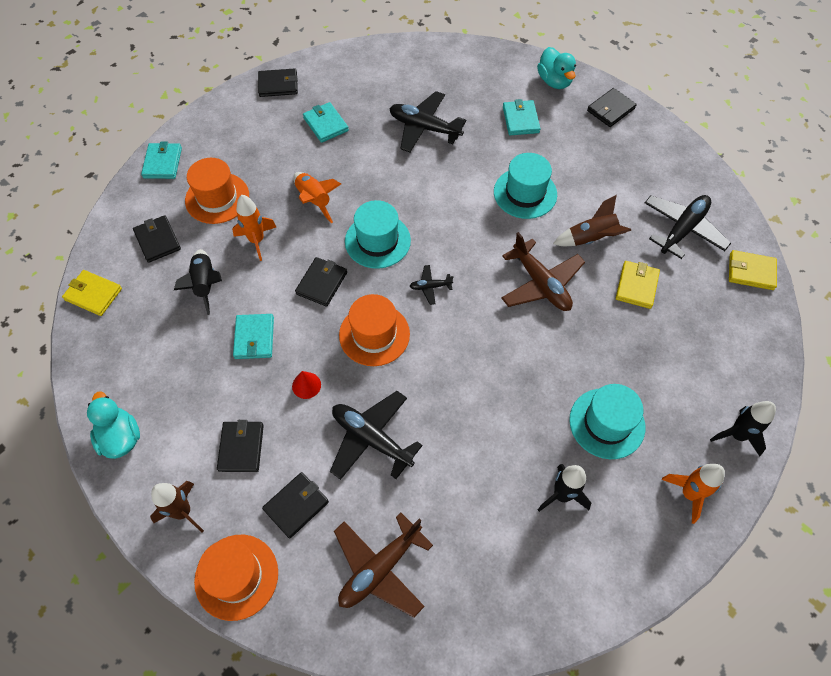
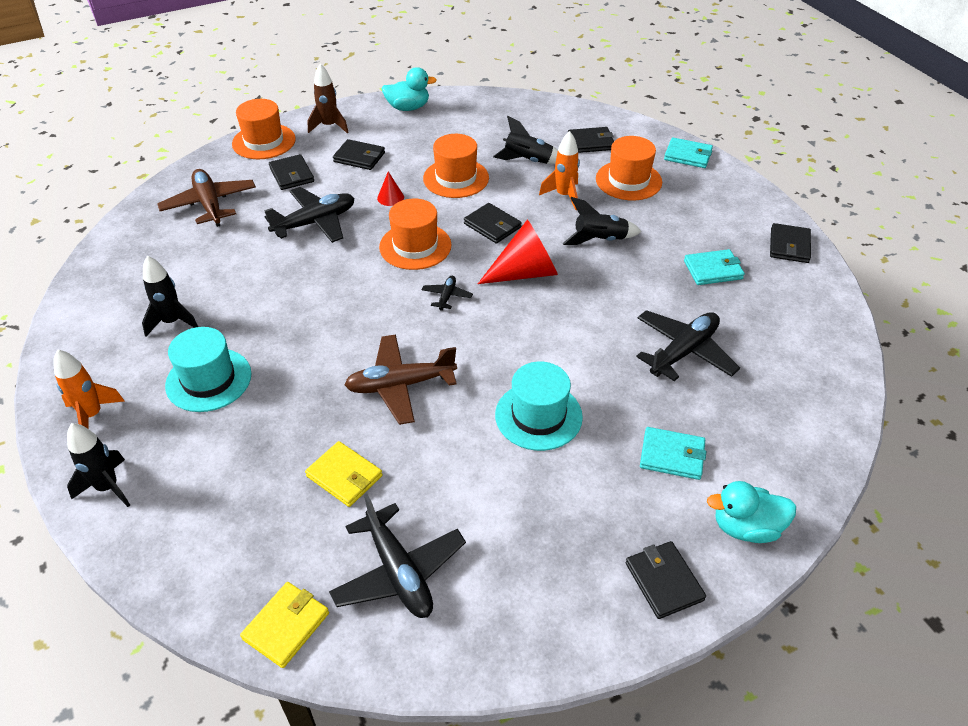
camera: 110 degrees right, 15 degrees down
yellow wallet [62,270,122,316] -> none
turquoise wallet [233,314,274,359] -> orange hat [423,134,489,198]
orange rocket [293,172,341,223] -> black rocket [563,197,642,245]
turquoise hat [345,200,411,269] -> red cone [478,220,558,284]
brown rocket [553,195,631,246] -> none

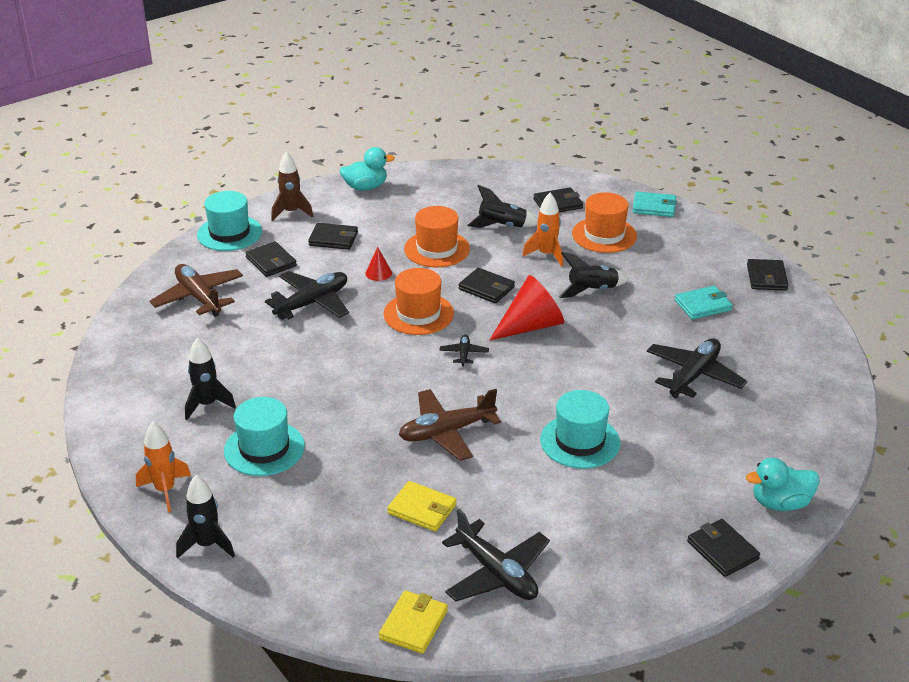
camera: 10 degrees left, 10 degrees down
orange hat [232,99,296,159] -> turquoise hat [197,191,262,251]
turquoise wallet [640,427,706,480] -> none

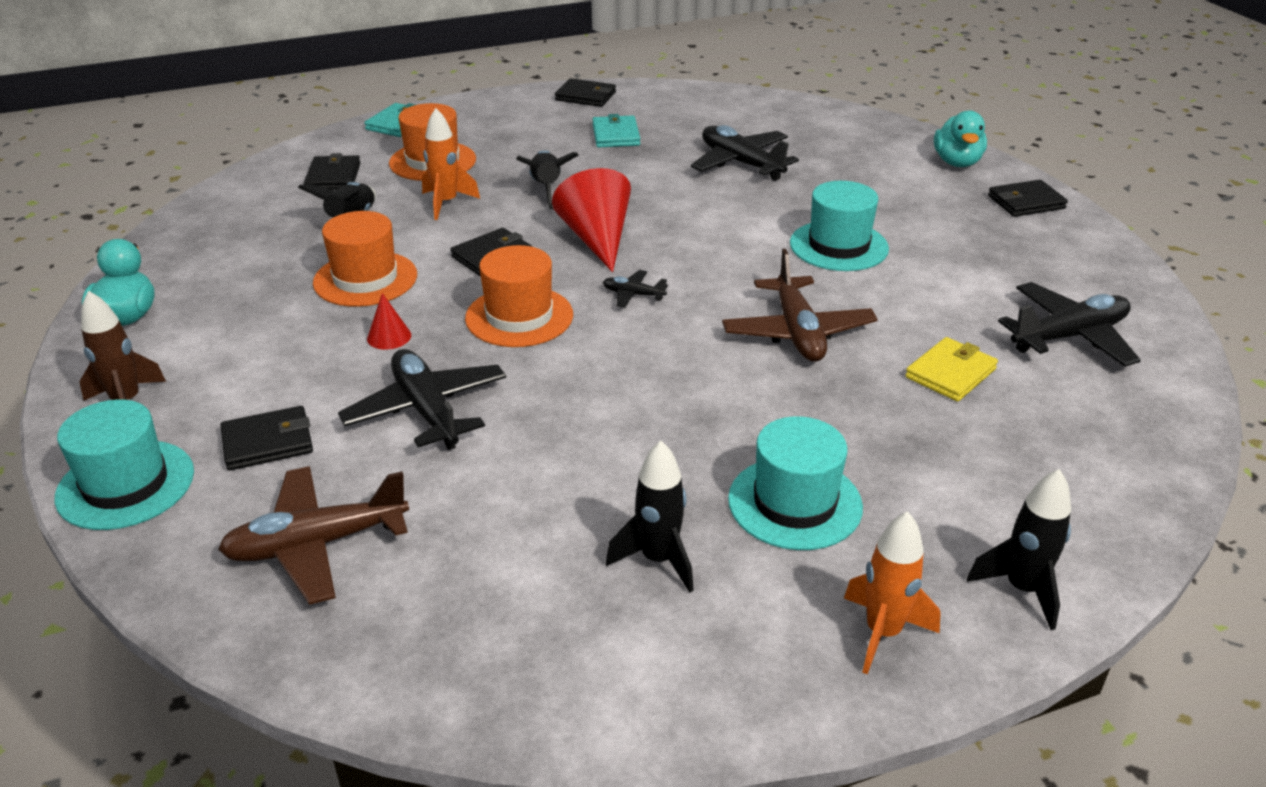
camera: 75 degrees left, 0 degrees up
black wallet [308,223,358,250] -> none
yellow wallet [379,591,448,654] -> none

